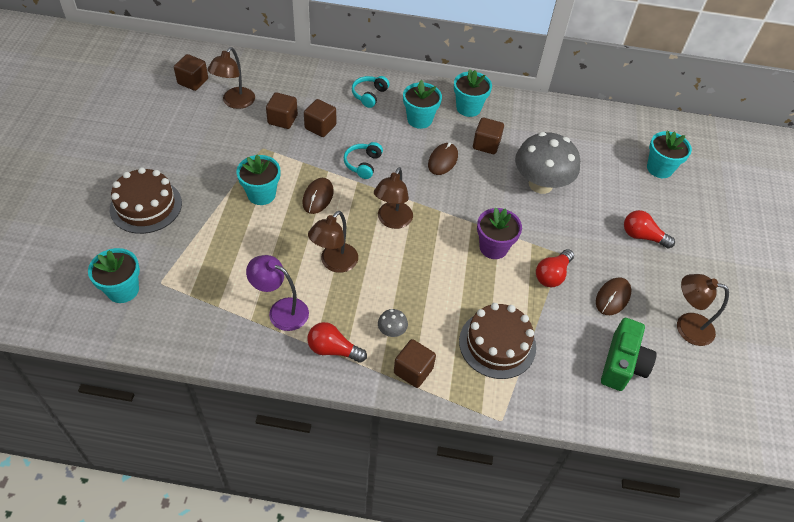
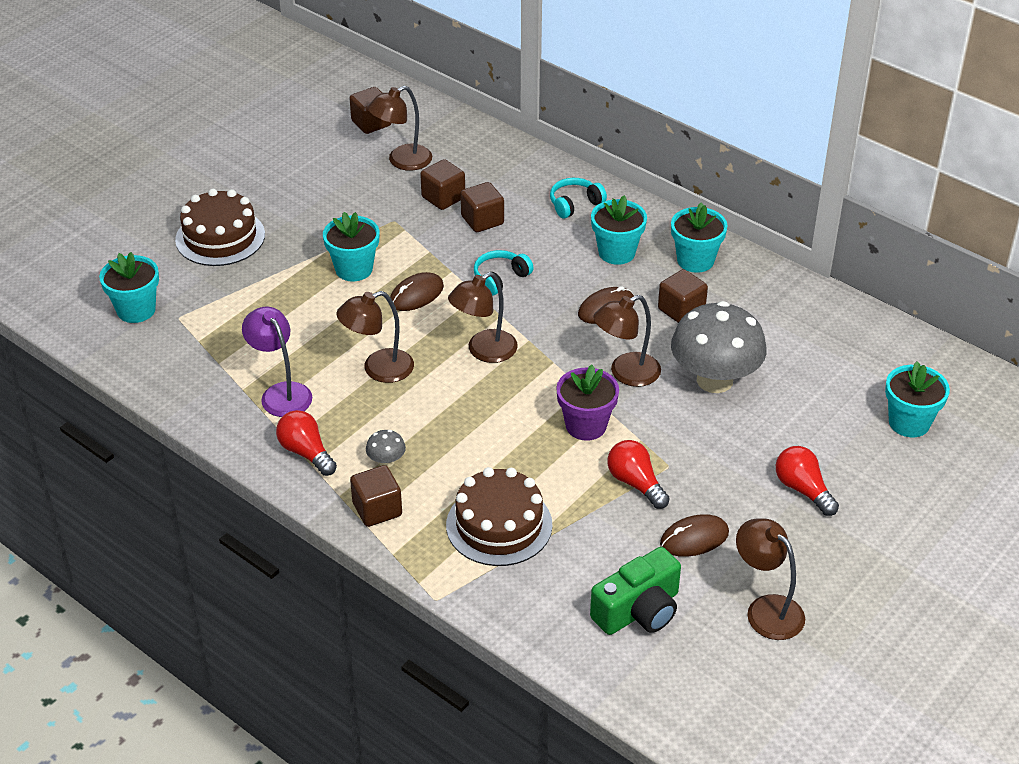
camera: 35 degrees right, 10 degrees down
red light bulb [536,249,574,287] -> red light bulb turned 75 degrees clockwise [607,440,670,509]
none -> brown lamp [593,295,661,387]

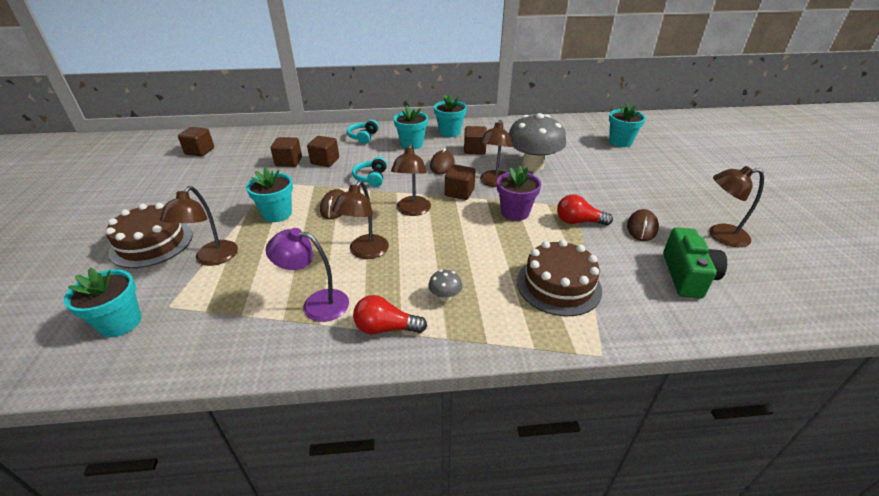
camera: 45 degrees left, 5 degrees down
brown cube [350,465,402,527] -> brown cube moved to [445,165,475,200]
brown lamp [367,86,432,171] -> brown lamp moved to [160,186,238,266]
red light bulb [776,446,839,516] -> none

